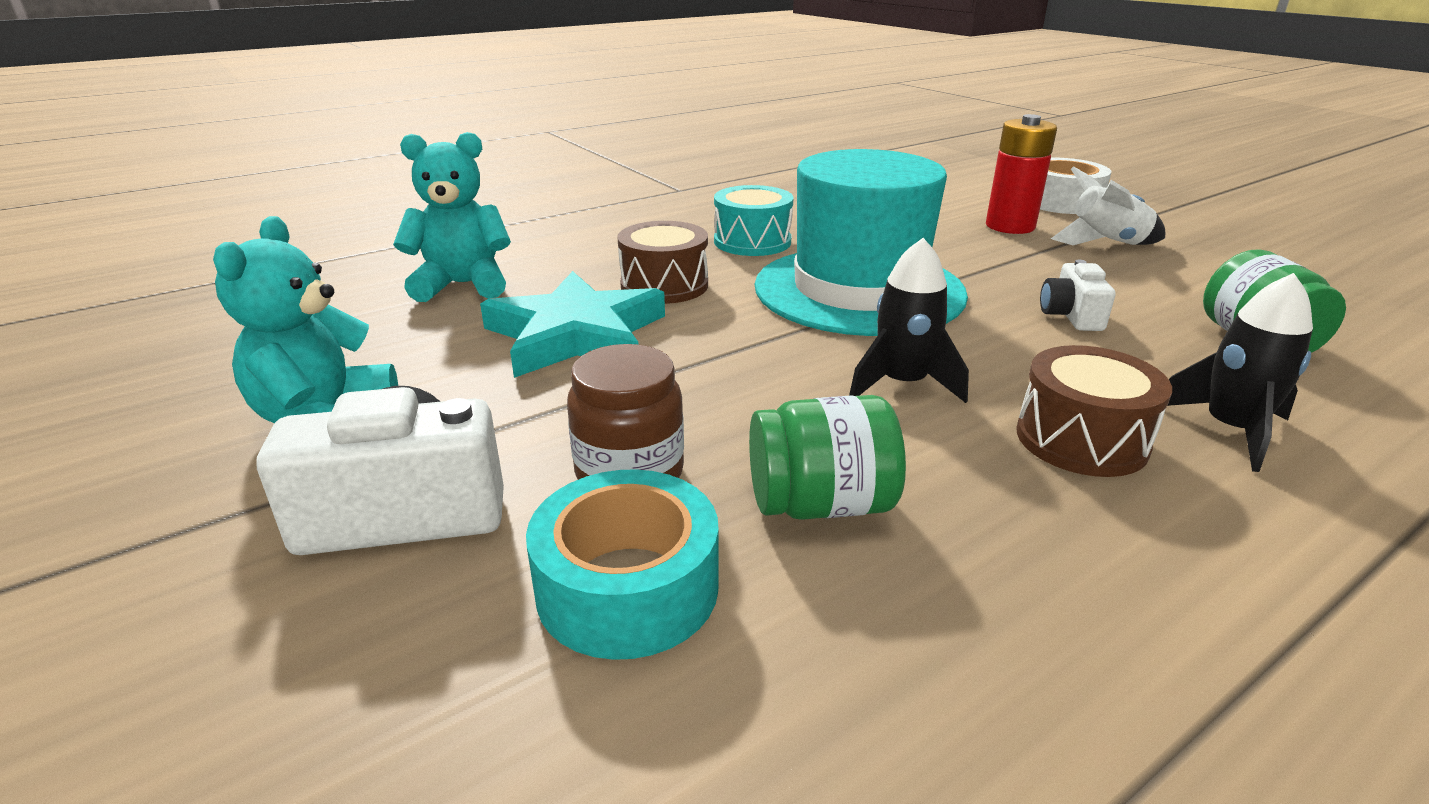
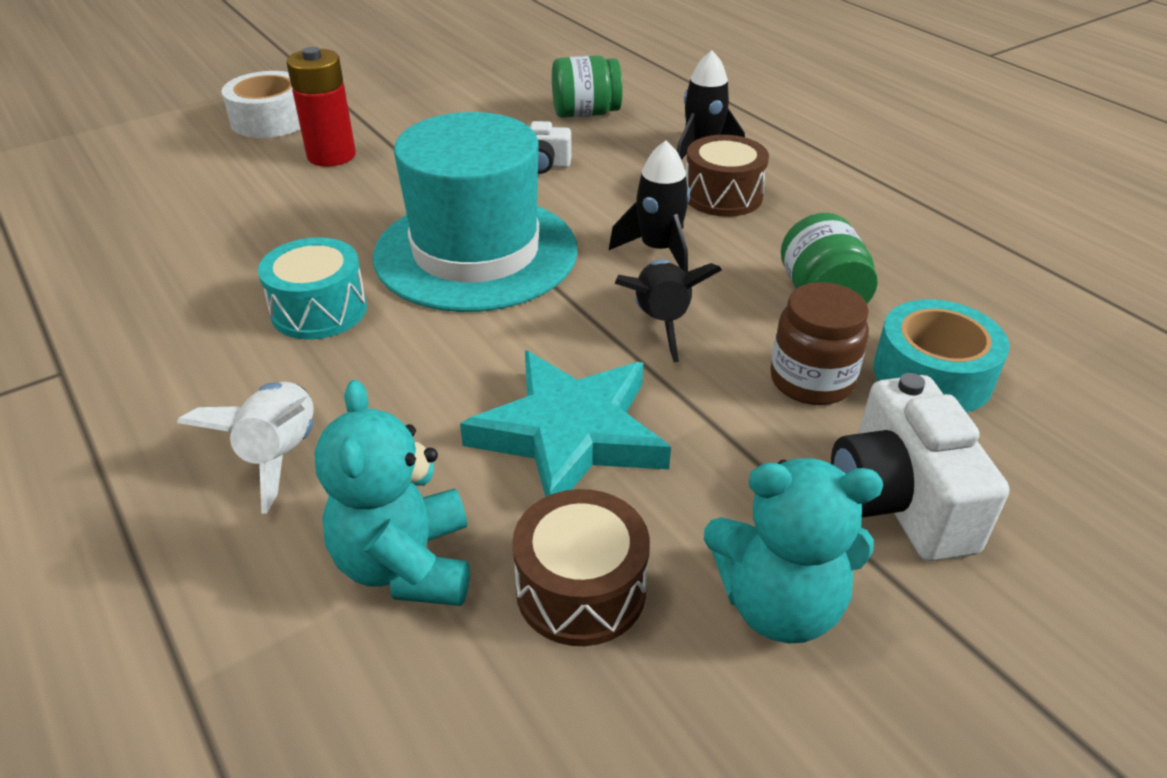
camera: 90 degrees left, 10 degrees up
brown drum [617,221,708,304] -> brown drum moved to [512,489,650,646]
white rocket [1051,166,1165,245] -> white rocket moved to [177,382,314,514]
none -> black rocket [614,259,722,362]

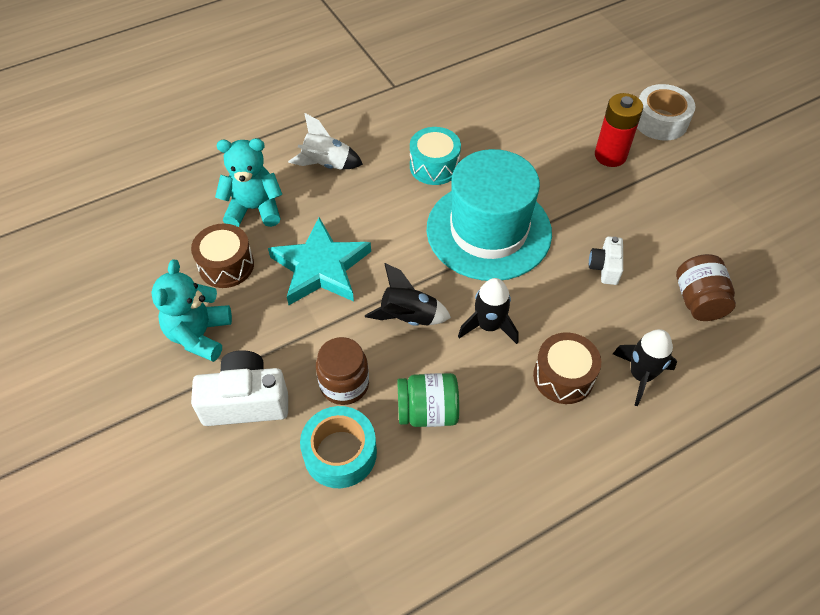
camera: 95 degrees right, 15 degrees up
green jar [552,56,623,118] -> brown jar [676,254,736,321]

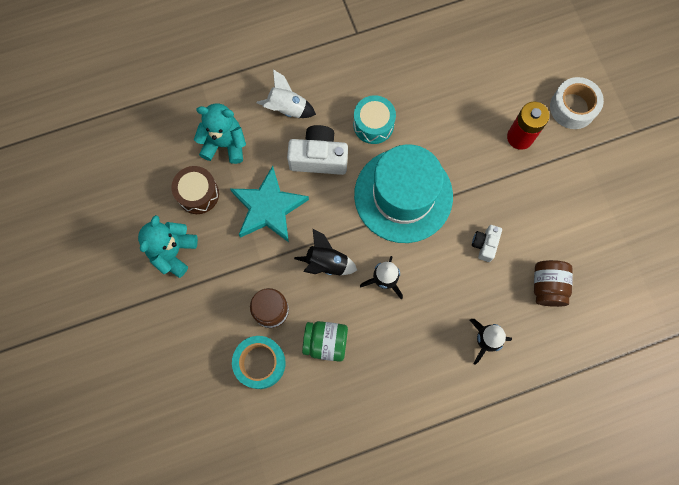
camera: 10 degrees right, 20 degrees up
white camera [191,350,288,426] -> white camera moved to [287,125,348,175]
brown drum [533,332,601,404] -> none

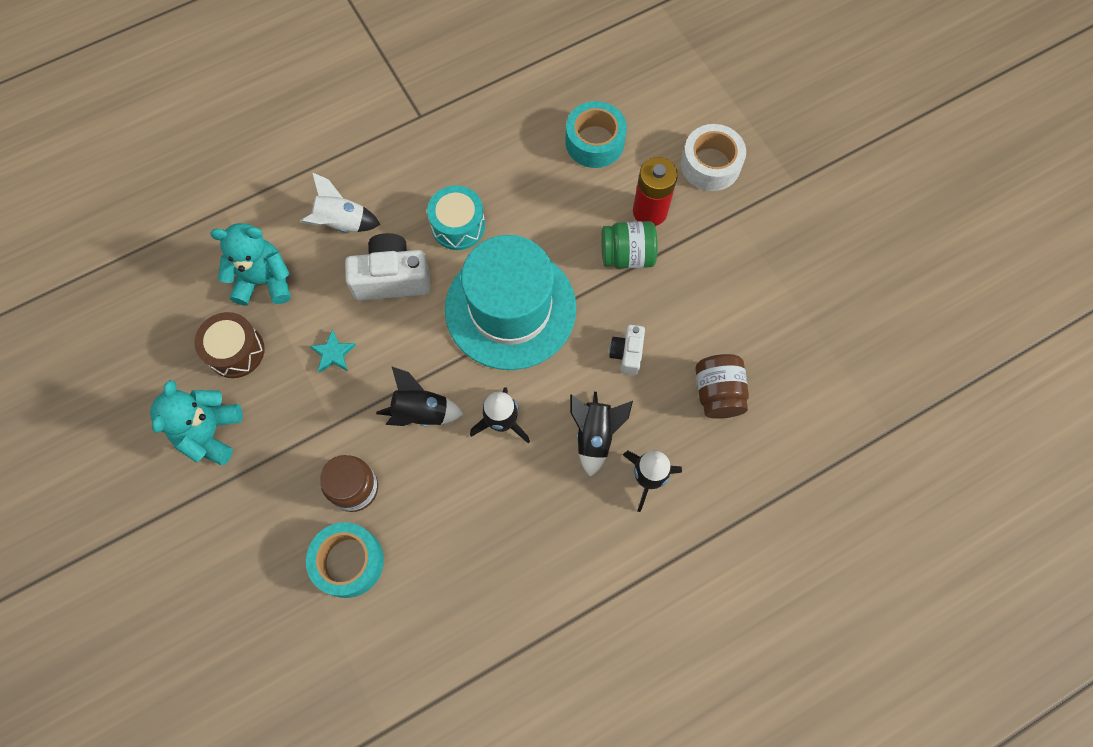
camera: 10 degrees left, 5 degrees down
turquoise star [230,166,309,242] -> turquoise star [310,330,356,373], size x0.43
green jar [302,321,348,362] -> green jar moved to [601,221,658,269]
none -> turquoise tape [565,101,627,168]
none -> black rocket [570,392,633,477]

